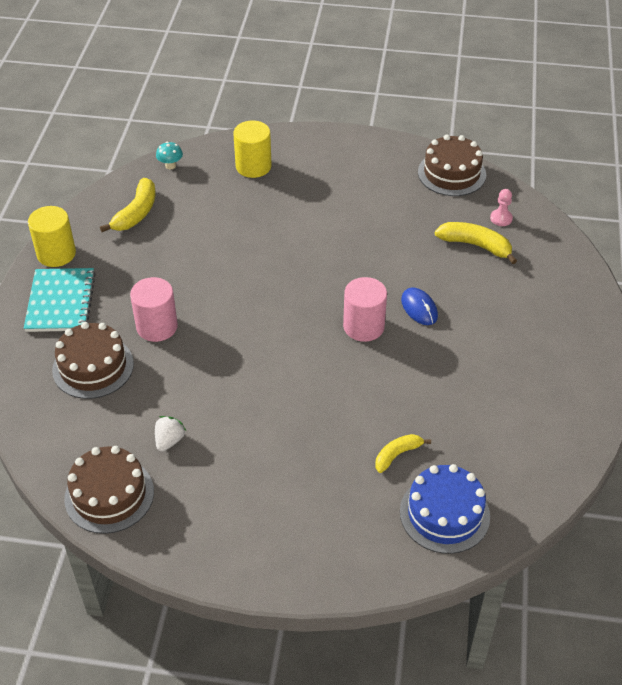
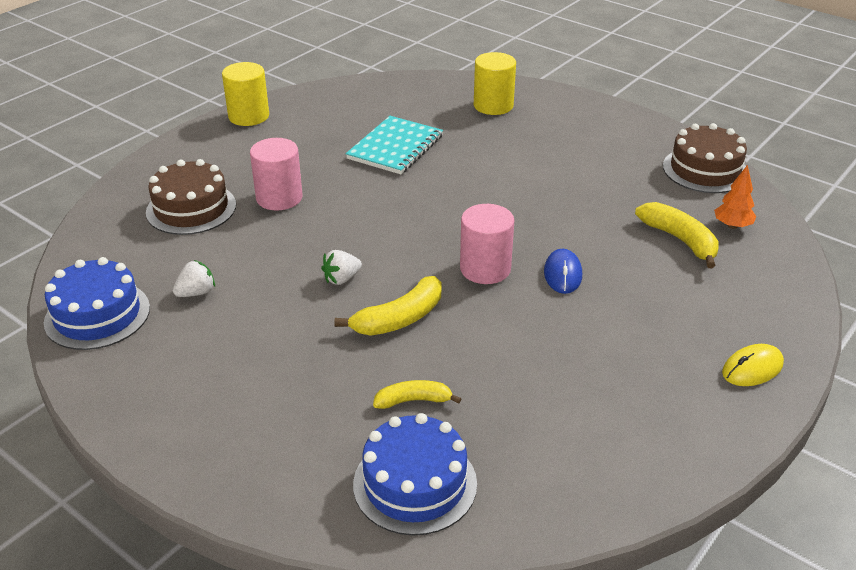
camera: 30 degrees right, 10 degrees down
turquoise notebook [24,268,96,332] -> turquoise notebook moved to [346,116,443,174]
brown cake [64,446,154,534] -> blue cake [44,257,150,350]
yellow banana [100,178,155,232] -> yellow banana moved to [334,276,442,336]
turquoise mushroom [156,142,183,169] -> none
pink pawn [490,189,513,226] -> orange tree [714,165,756,229]
none -> white strawberry [321,250,362,285]
none -> yellow mouse [722,344,784,386]

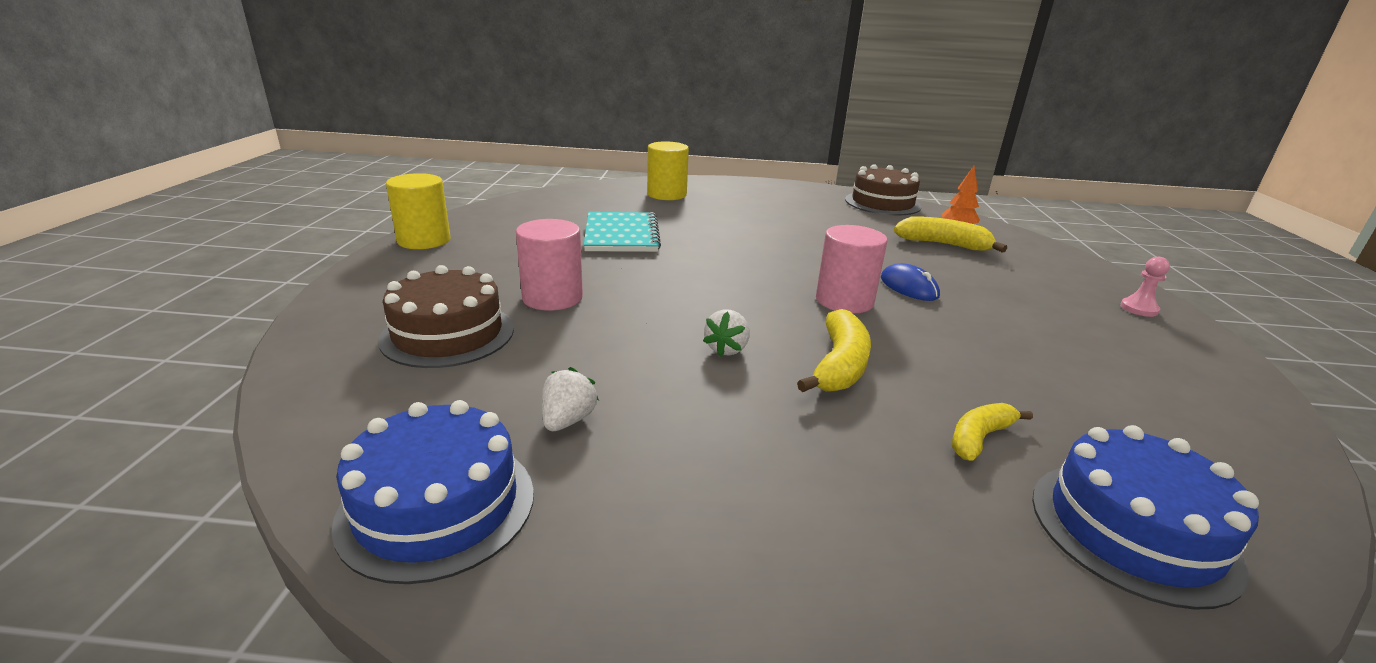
camera: 35 degrees left, 10 degrees down
yellow mouse [722,344,784,386] -> pink pawn [1120,257,1170,317]

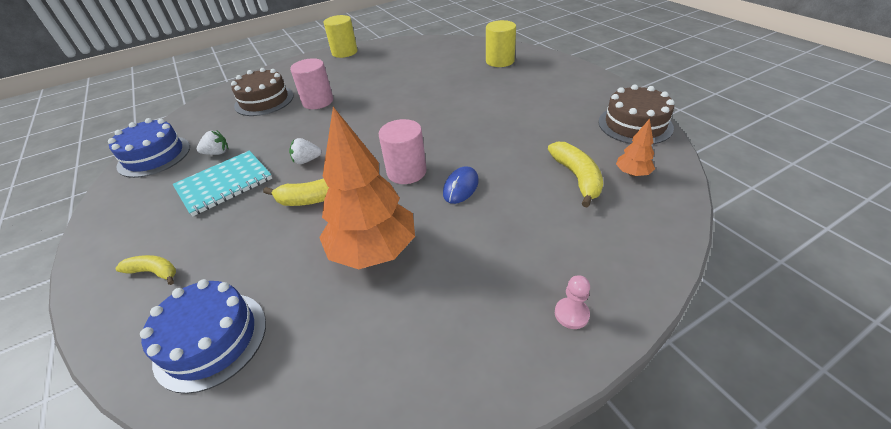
camera: 60 degrees right, 15 degrees up
turquoise notebook [584,212,661,252] -> turquoise notebook moved to [173,150,272,216]
yellow banana [952,403,1033,461] -> yellow banana moved to [115,255,176,285]
none -> orange tree [319,107,415,269]

